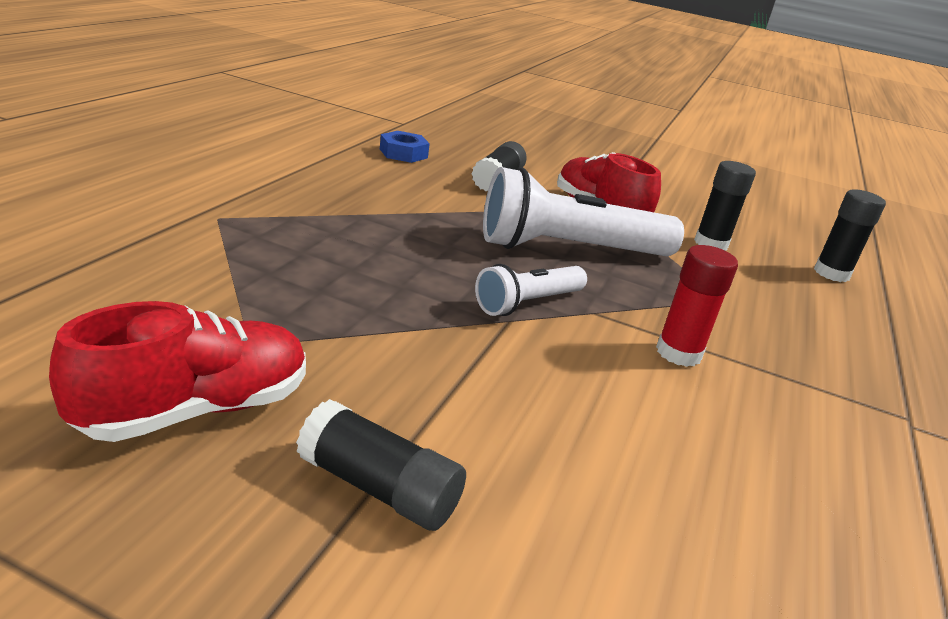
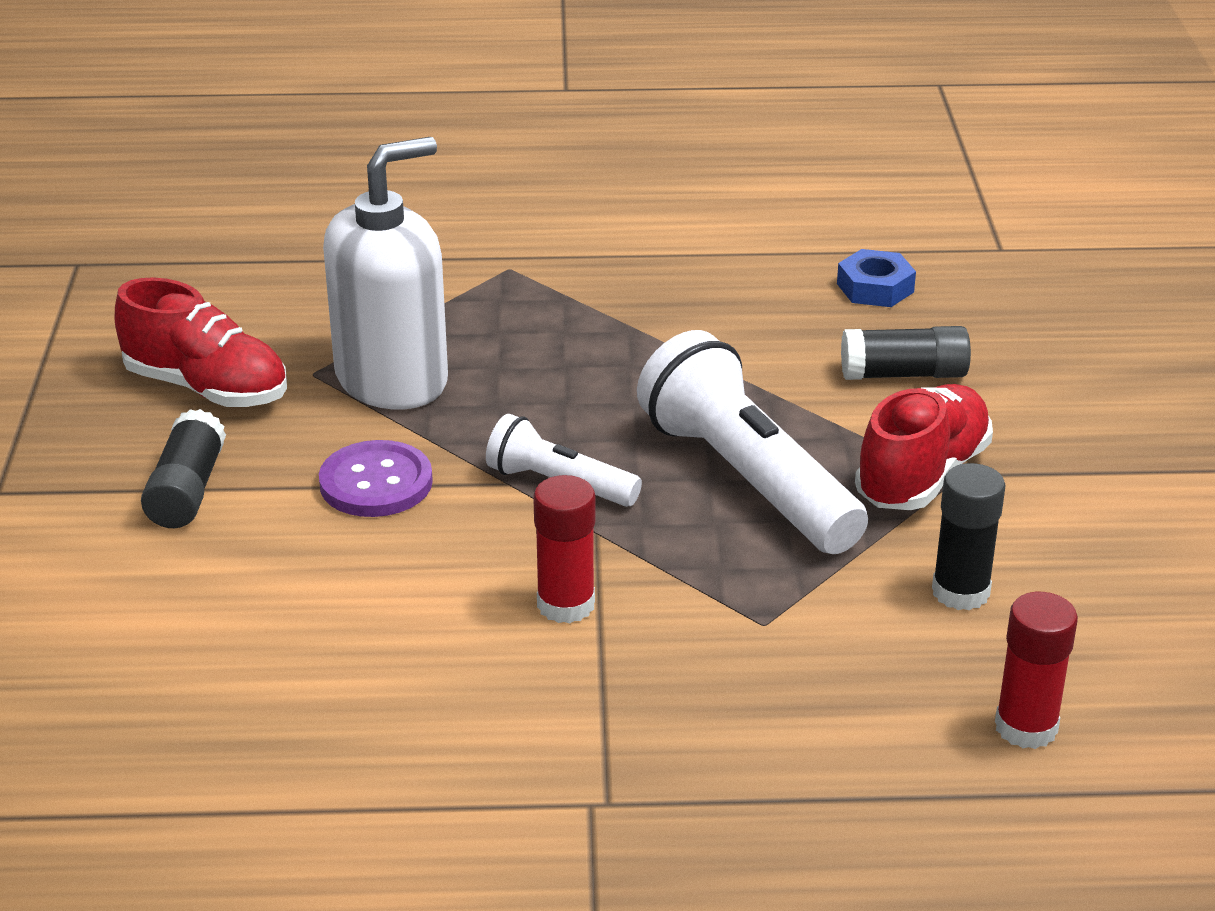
camera: 70 degrees right, 5 degrees up
black glue stick [814,190,886,282] -> red glue stick [995,592,1078,749]
none -> purple button [319,440,433,517]
none -> white soap dispenser [323,137,448,409]

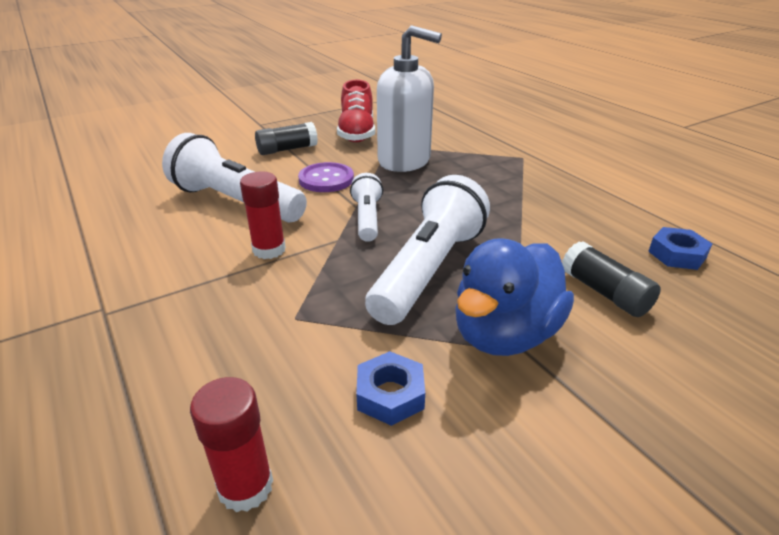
camera: 60 degrees right, 0 degrees up
red shoe [855,384,993,510] -> blue duck [455,238,574,356]
black glue stick [932,463,1006,611] -> blue nut [356,351,425,426]
none -> white flashlight [162,133,307,222]

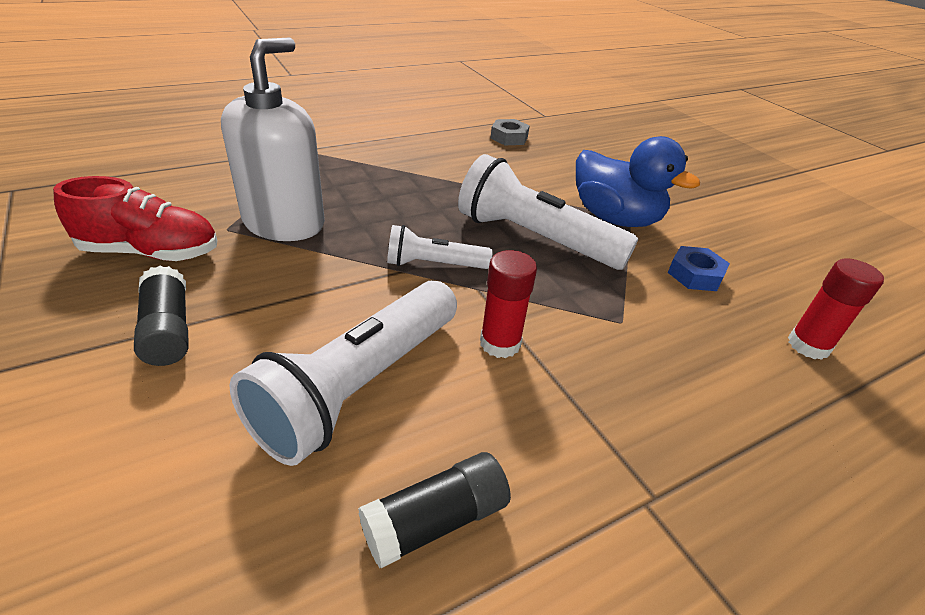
camera: 90 degrees left, 5 degrees up
purple button [298,162,354,192] -> none
black glue stick [562,241,661,317] -> black glue stick moved to [358,452,511,568]
blue nut [648,227,712,270] -> grey nut [490,119,530,145]

